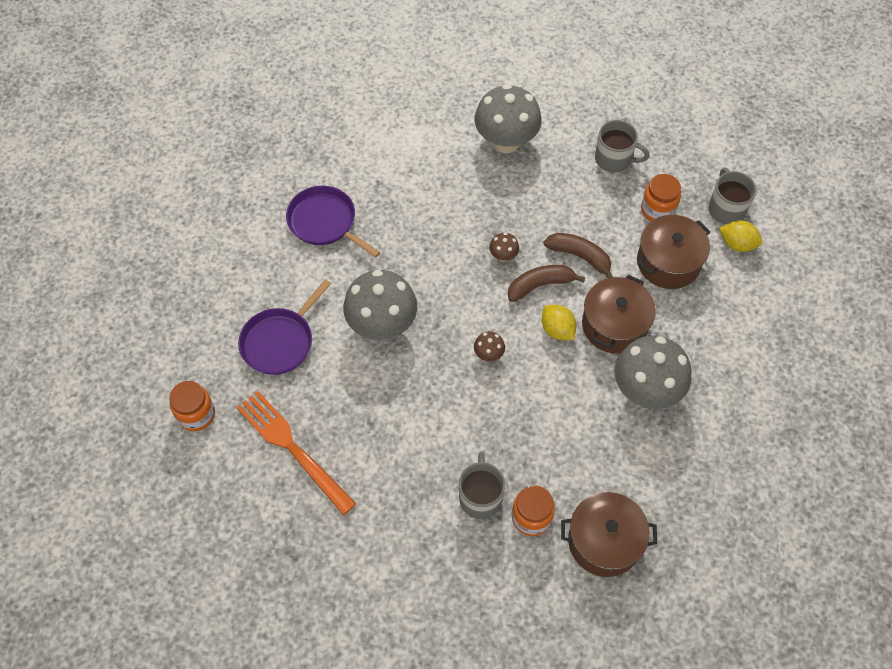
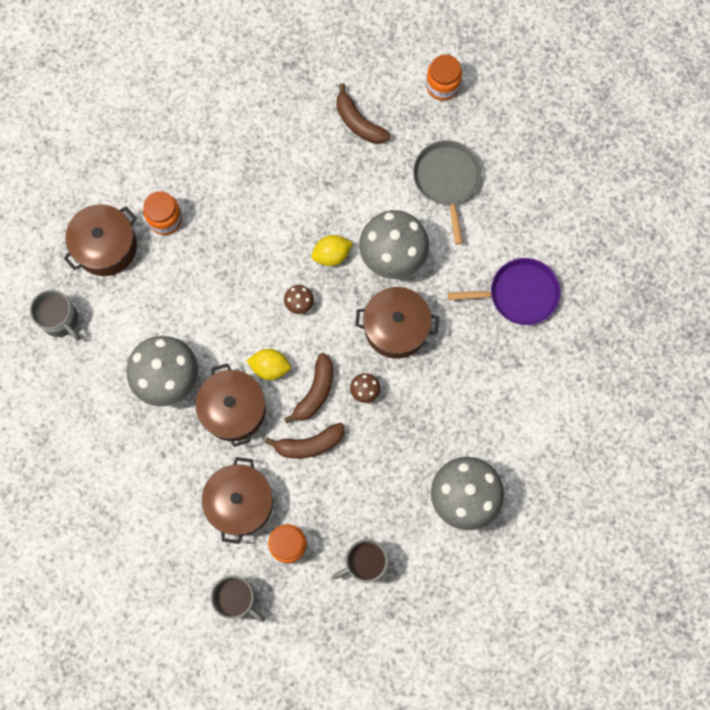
camera: 135 degrees right, 15 degrees up
orange fork [236,391,356,515] -> brown banana [336,83,391,144]
purple pan [238,279,331,375] -> grey pan [413,140,481,245]
grey mug [459,452,505,519] -> grey mug moved to [30,290,80,341]
yellow lemon [719,220,762,252] -> yellow lemon moved to [311,235,353,266]
none -> brown pot [355,287,439,359]

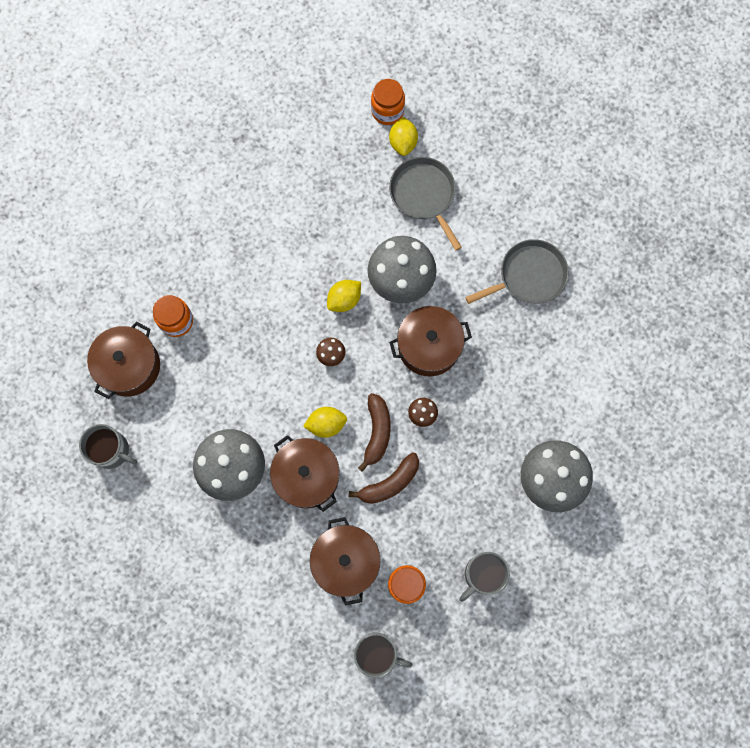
camera: 20 degrees left, 0 degrees up
brown banana [336,83,391,144] -> none
purple pan [448,258,561,325] -> grey pan [465,239,569,304]
none -> yellow lemon [389,117,418,156]

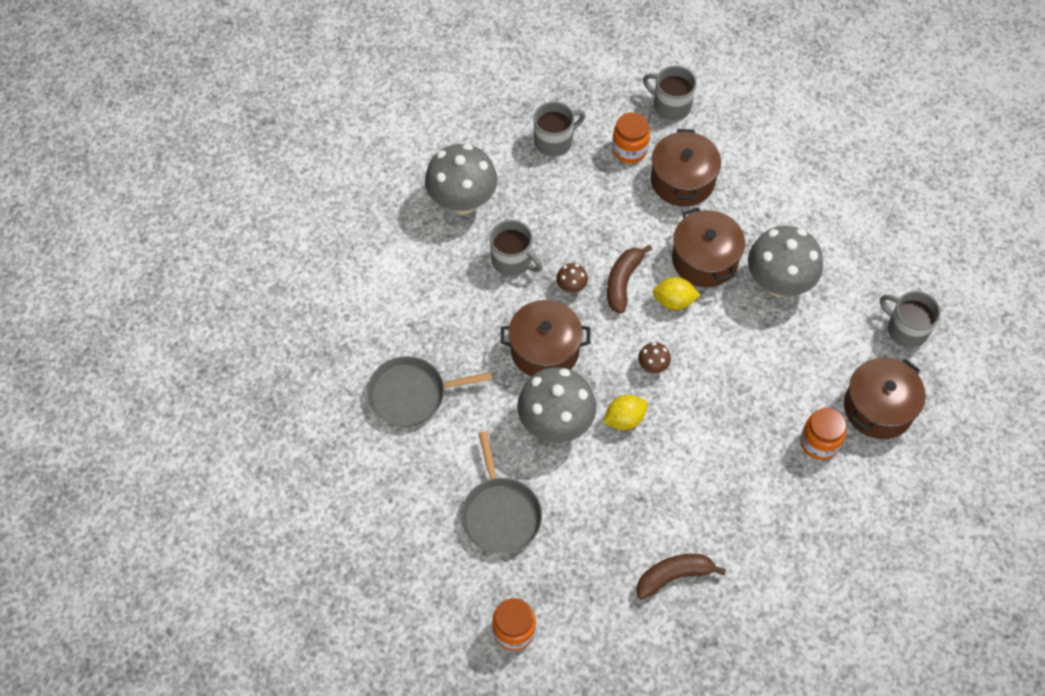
camera: 165 degrees left, 15 degrees down
brown banana [349,452,419,504] -> brown banana moved to [636,554,726,600]
yellow lemon [389,117,418,156] -> none
none -> grey mug [490,220,542,276]

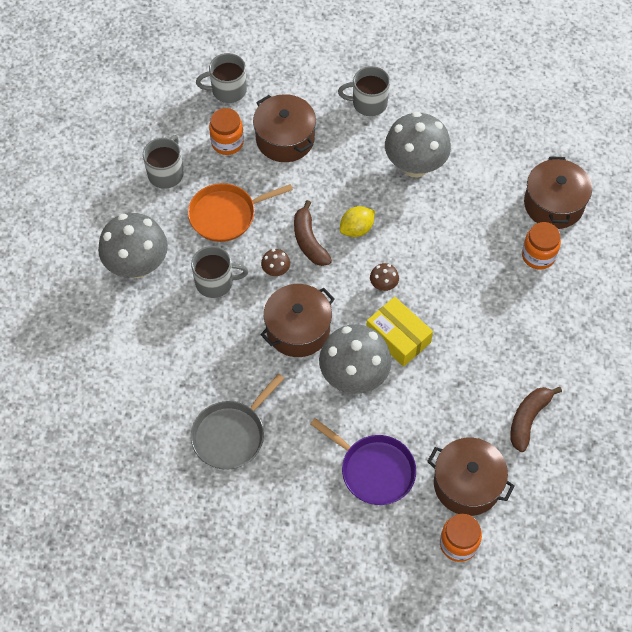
camera: 40 degrees left, 0 degrees up
grey pan [461,431,542,554] -> purple pan [311,418,416,505]
yellow lemon [603,395,648,430] -> yellow box [366,297,433,367]
brown pot [672,207,745,287] -> brown pot moved to [427,438,514,516]
grey mug [880,291,941,348] -> grey mug moved to [338,66,390,116]
none -> orange pan [188,183,293,242]

